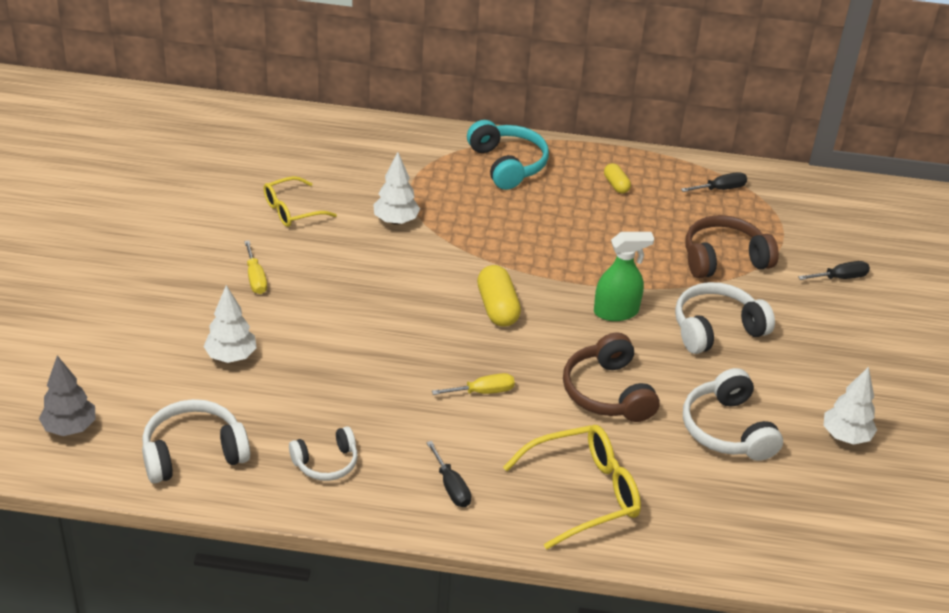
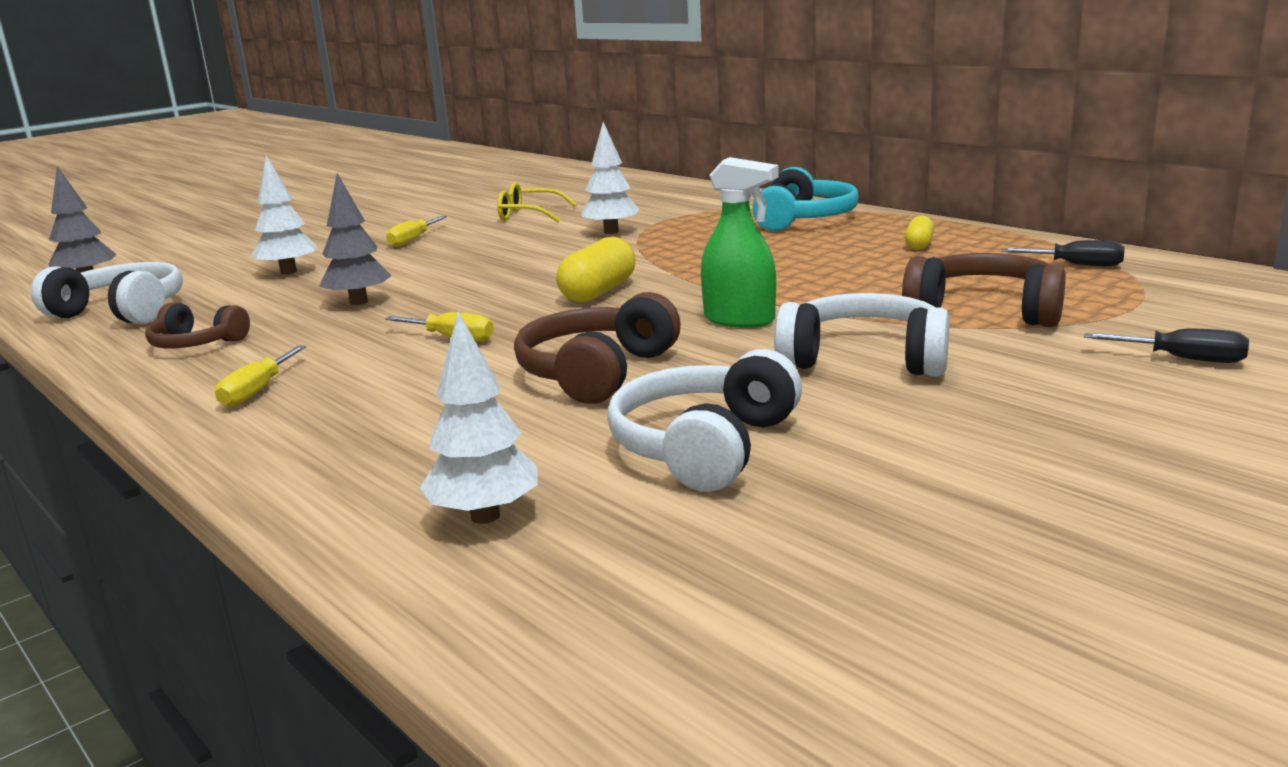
camera: 45 degrees right, 20 degrees down
white headphones [289,426,358,481] -> brown headphones [145,303,250,348]
black screwdriver [426,441,471,507] -> yellow screwdriver [215,345,306,407]
yellow glasses [503,425,641,549] -> none
white tree [824,367,877,445] -> white tree moved to [420,311,538,524]
none -> grey tree [319,173,392,305]

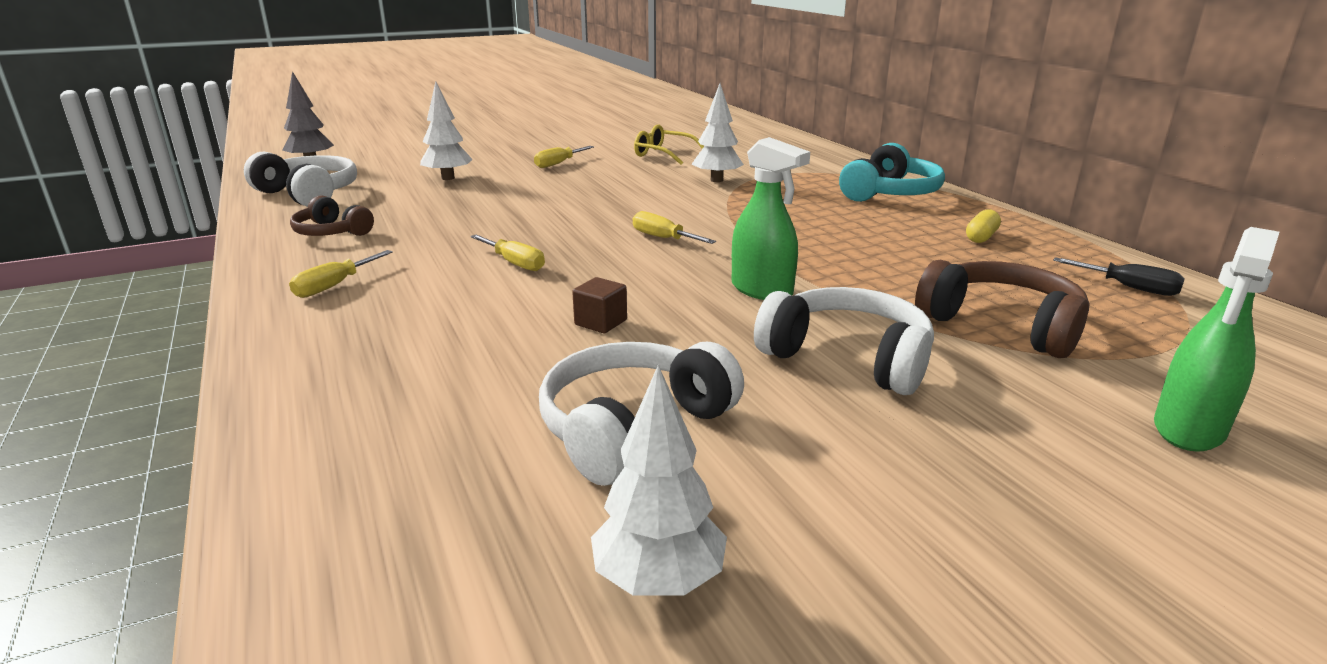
camera: 15 degrees right, 5 degrees up
grey tree [319,173,392,305] -> none
white tree [420,311,538,524] -> white tree moved to [591,365,727,595]
brown headphones [514,292,681,404] -> brown cube [572,277,627,333]
yellow capsule [556,237,636,302] -> yellow screwdriver [633,211,716,244]
black screwdriver [1084,329,1249,363] -> green spray bottle [1154,227,1279,452]

